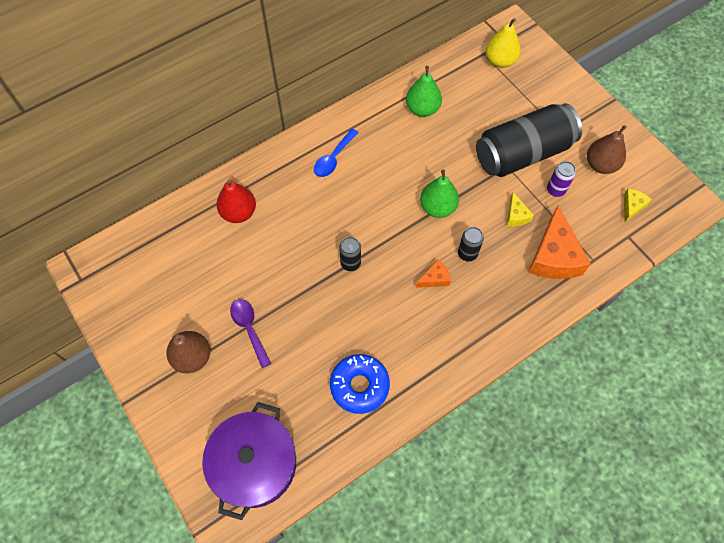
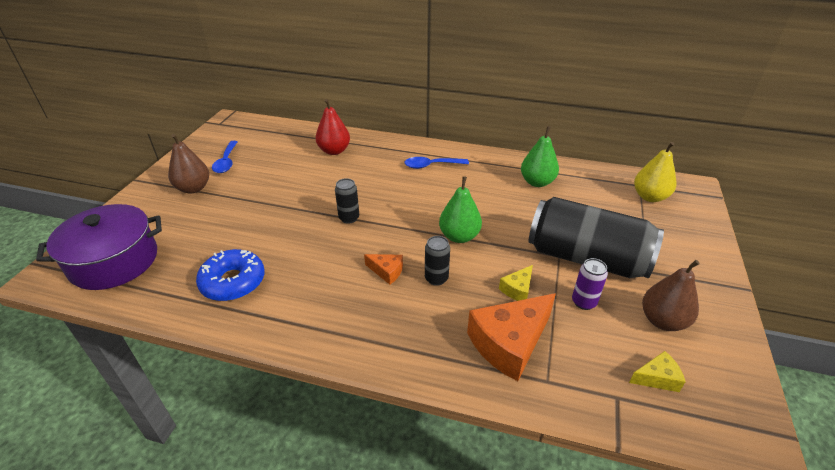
camera: 50 degrees right, 25 degrees down
purple spoon [230,299,271,368] -> none
none -> blue spoon [212,141,238,173]

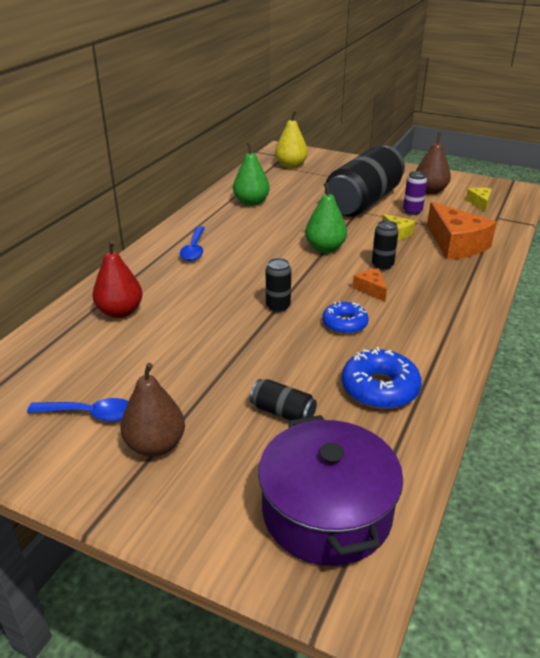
camera: 80 degrees left, 5 degrees down
orange cheese [364,254,403,285] -> orange cheese turned 60 degrees counterclockwise [353,268,387,302]
none -> black can [250,379,317,420]
none -> blue donut [322,301,369,334]

